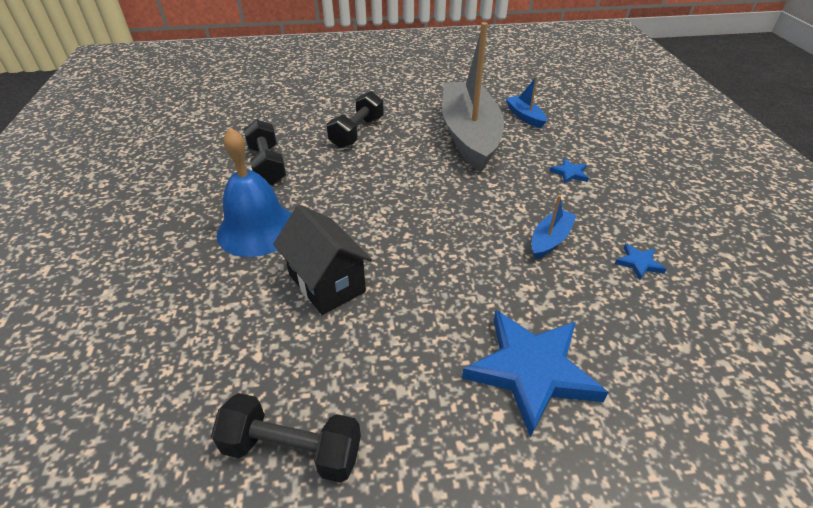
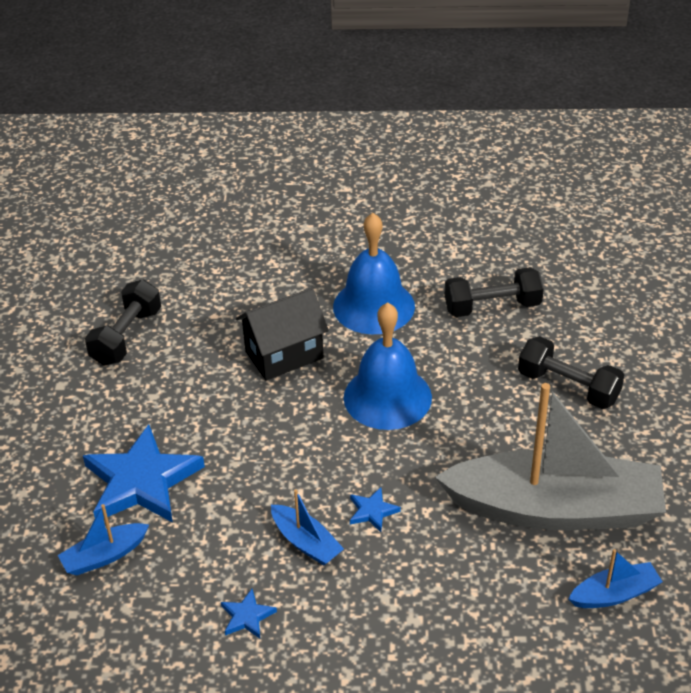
camera: 100 degrees right, 0 degrees up
blue star [549,158,589,184] -> blue star moved to [350,487,401,532]
none -> blue boat [58,504,149,575]
none -> blue bell [344,302,432,430]

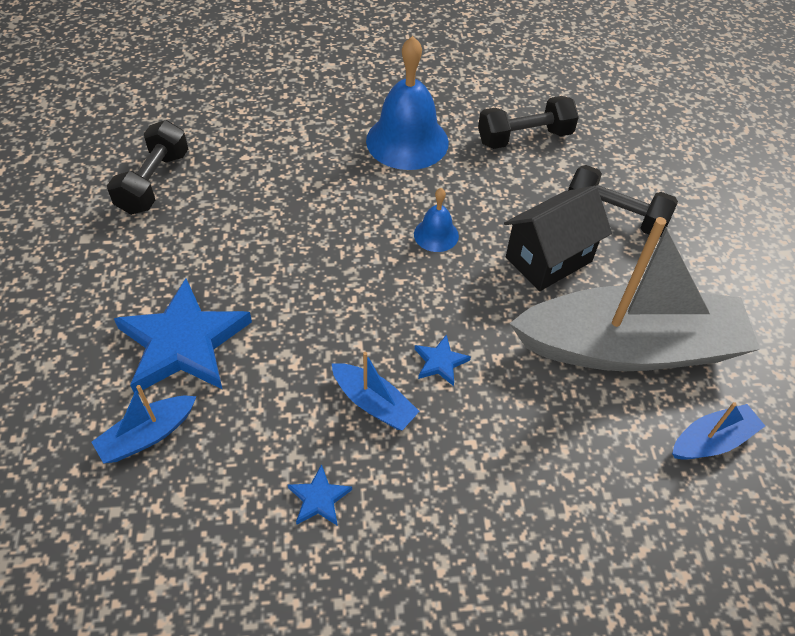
camera: 10 degrees left, 10 degrees up
black house [236,288,329,381] -> black house moved to [504,186,612,291]
blue bell [344,302,432,430] -> blue bell [414,188,459,252], size x0.49

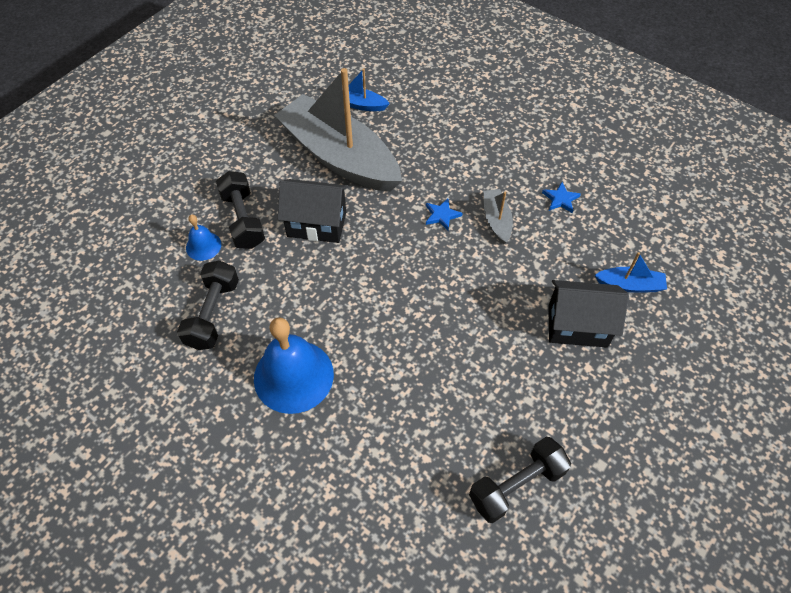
camera: 135 degrees left, 5 degrees up
blue star [114,278,252,393] -> black house [548,280,629,348]
blue boat [332,352,420,430] -> grey boat [483,189,513,244]
blue bell [414,188,459,252] -> blue bell moved to [186,215,221,261]
black dumbbell [478,96,579,149] -> black dumbbell turned 75 degrees clockwise [177,260,239,350]

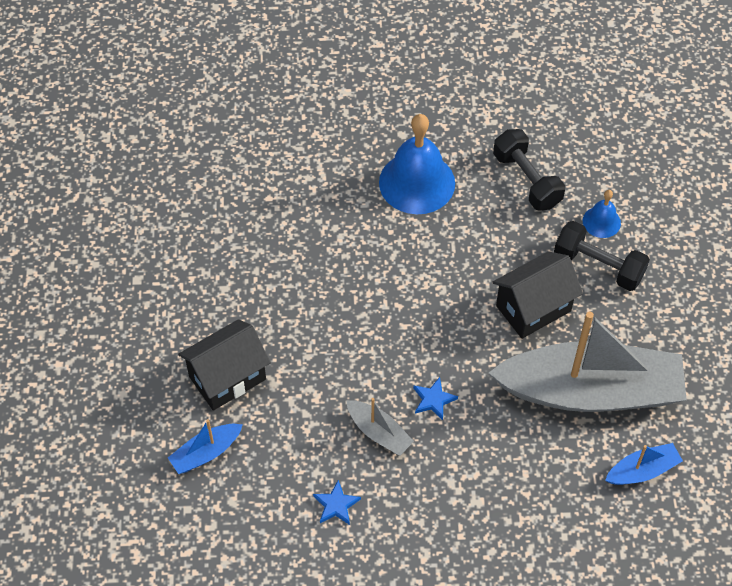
camera: 140 degrees right, 0 degrees up
black dumbbell [469,437,571,523] -> none

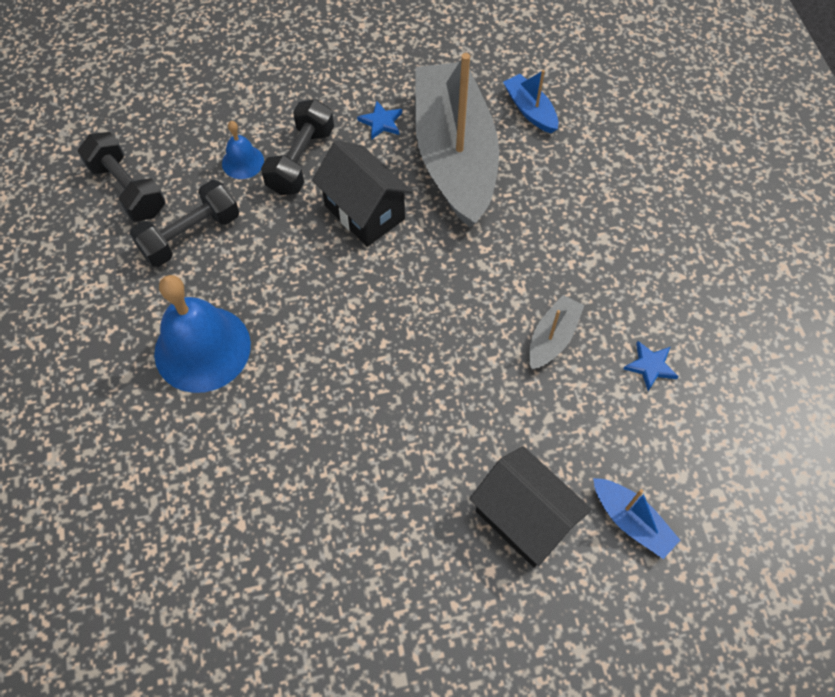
camera: 100 degrees left, 5 degrees up
blue star [413,377,458,420] -> blue star moved to [357,100,402,140]
none -> black dumbbell [78,132,165,221]

